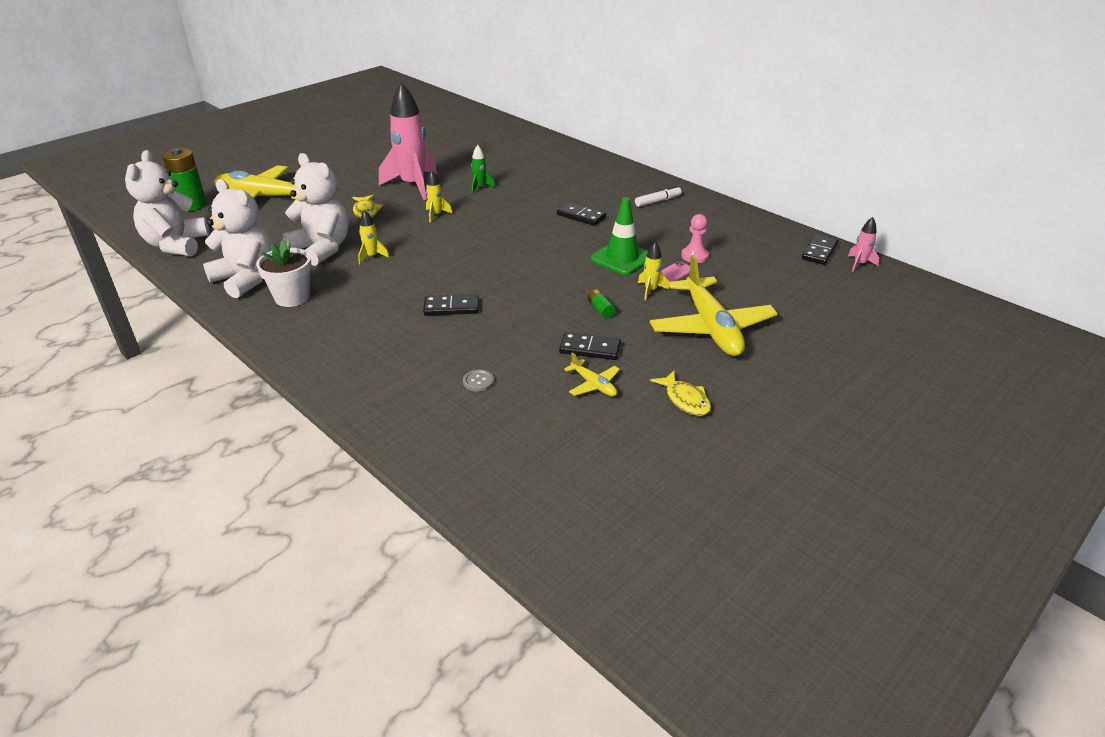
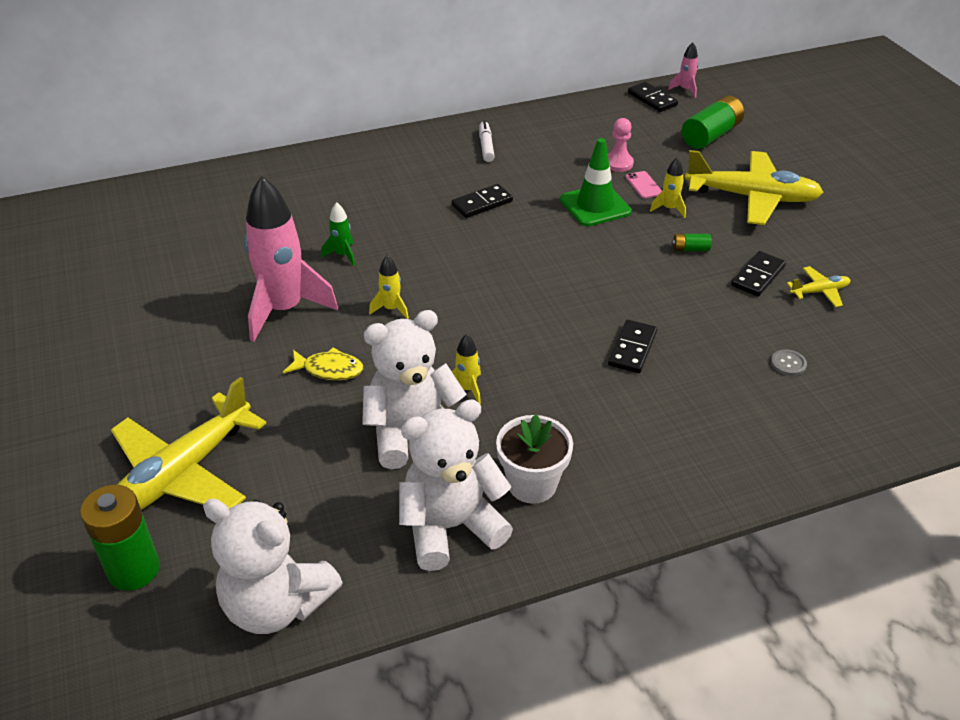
camera: 65 degrees left, 5 degrees up
yellow fish [650,371,711,416] -> none
none -> green battery [682,95,744,149]

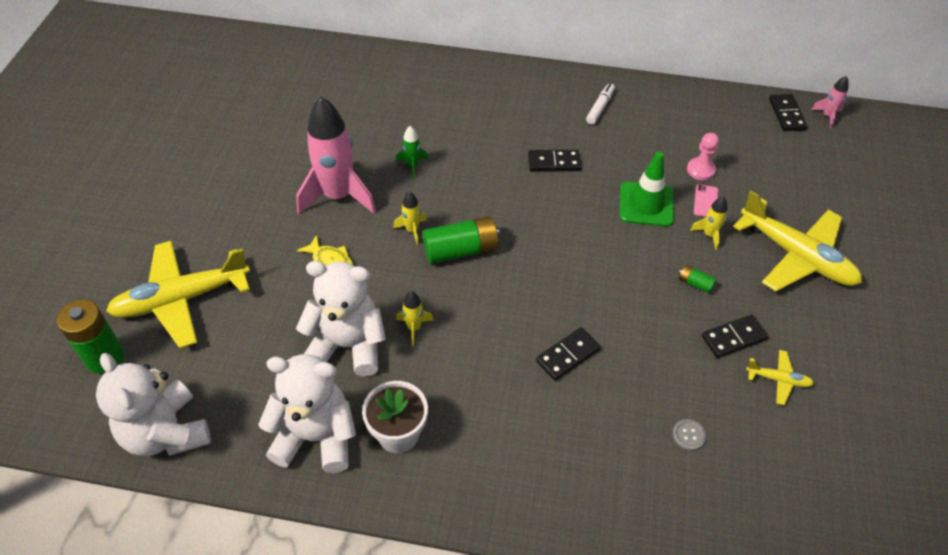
camera: 30 degrees right, 10 degrees up
green battery [682,95,744,149] -> green battery moved to [422,216,500,264]

